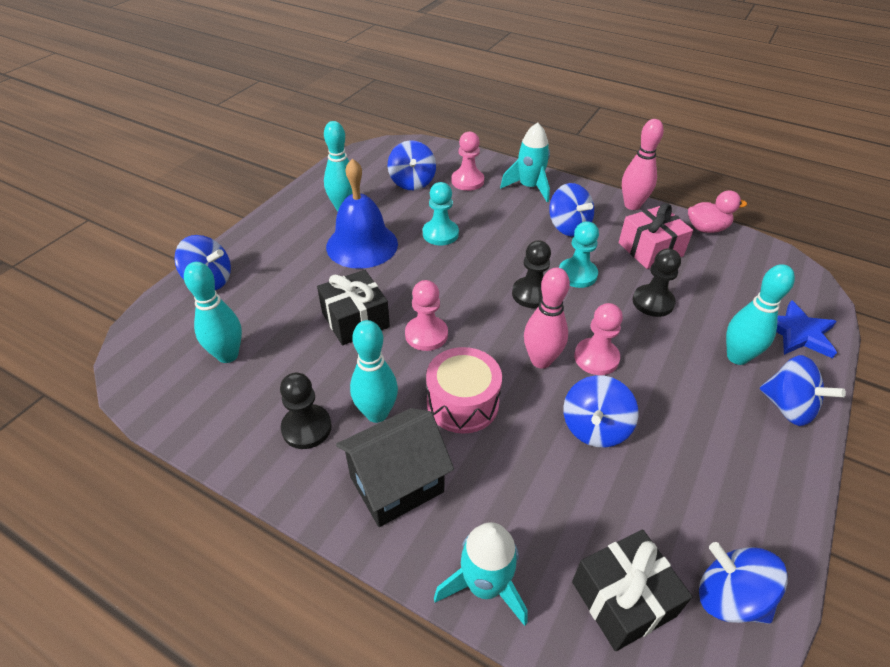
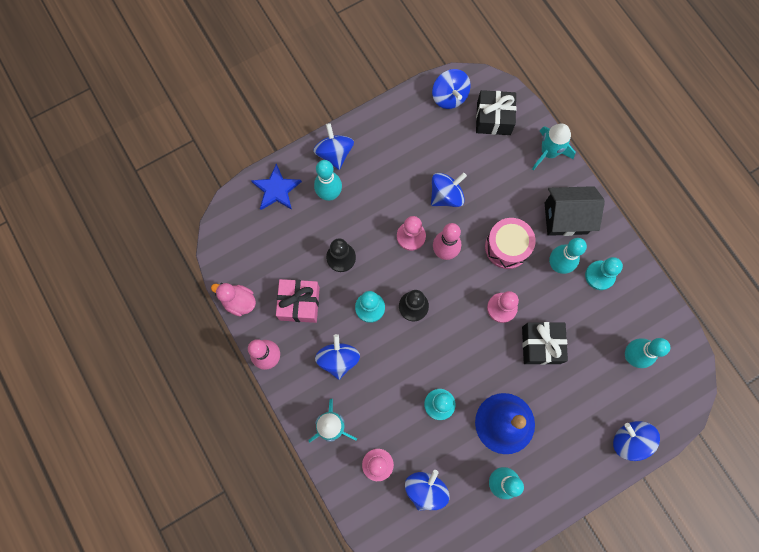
camera: 150 degrees left, 30 degrees up
black pawn [280,373,332,449] -> turquoise pawn [585,257,623,290]

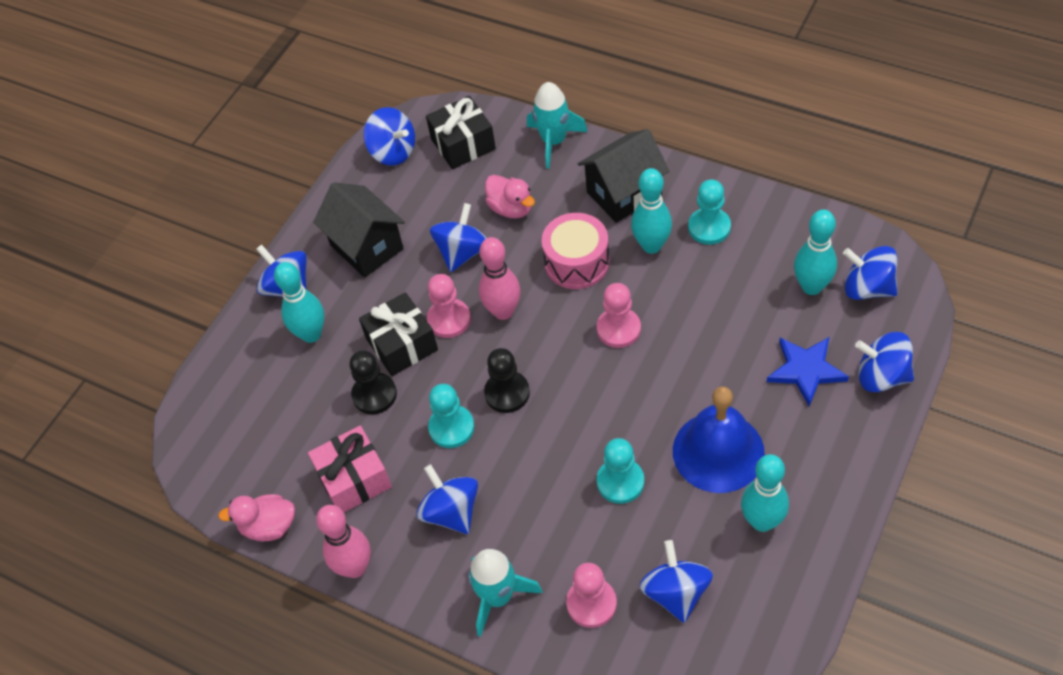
camera: 25 degrees left, 20 degrees down
blue star [251,163,302,210] -> blue star moved to [767,337,849,407]
black gift [522,322,568,365] -> black gift moved to [359,292,438,376]
none -> black house [313,182,405,278]
none -> pink duck [485,175,535,219]
none -> blue spinning top [843,246,897,300]

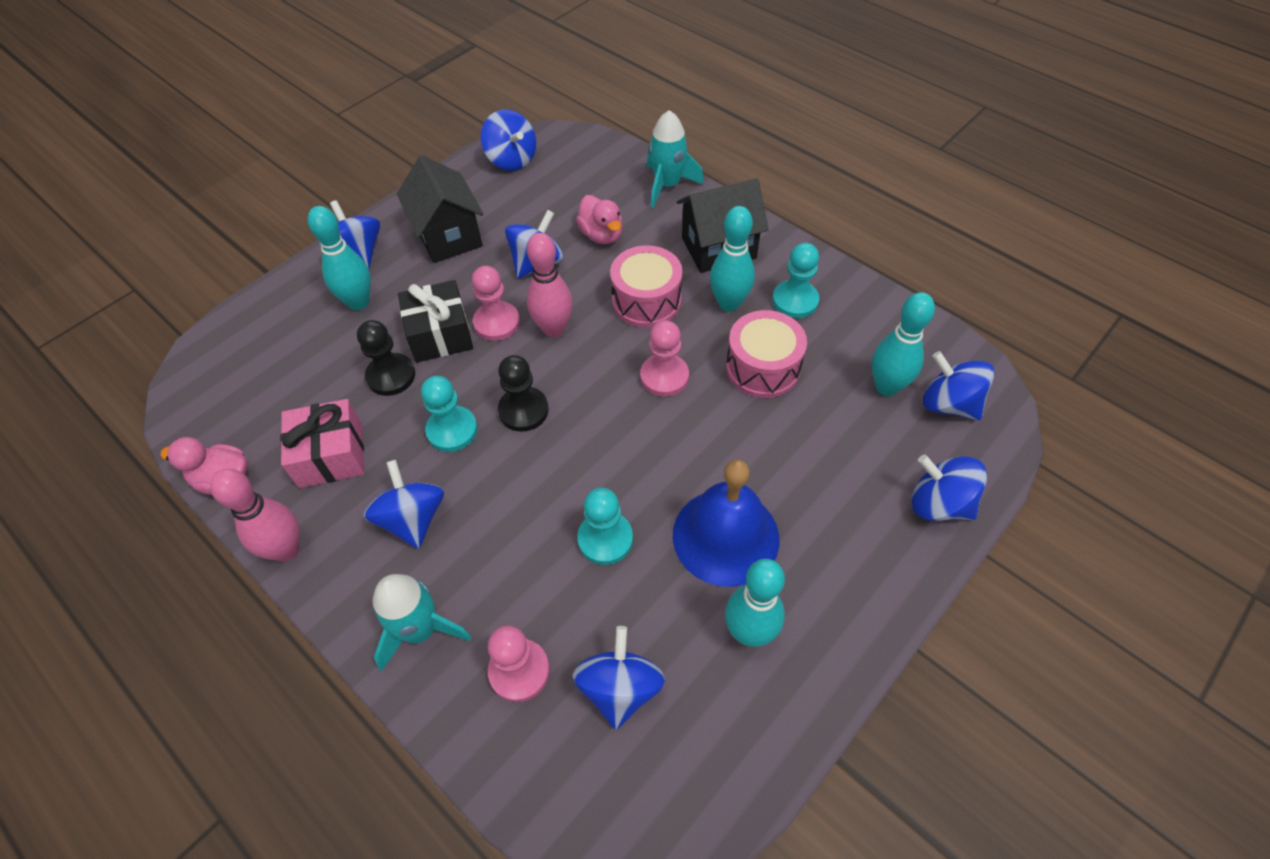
camera: 10 degrees right, 0 degrees up
black gift [426,96,496,169] -> none
blue star [767,337,849,407] -> none
none -> pink drum [726,310,807,398]

